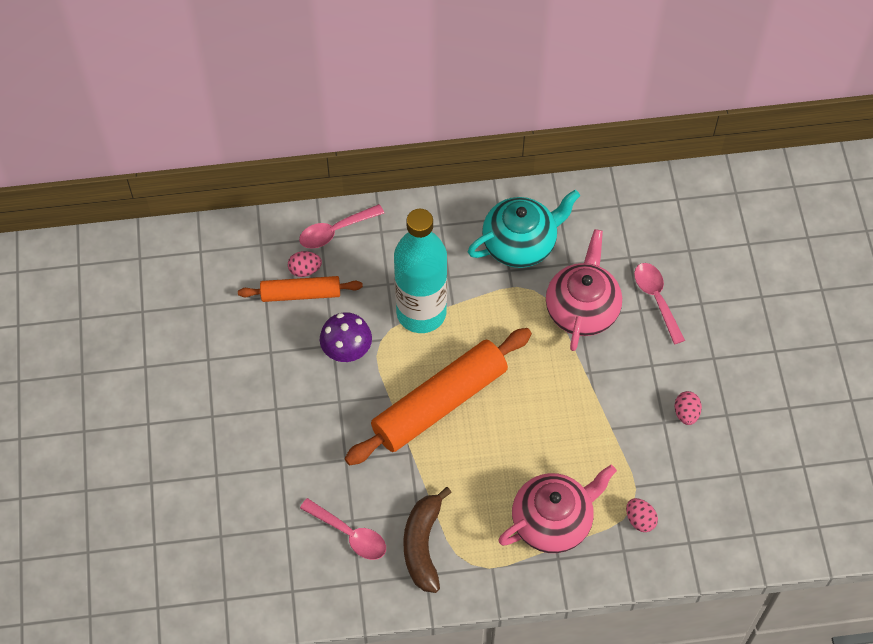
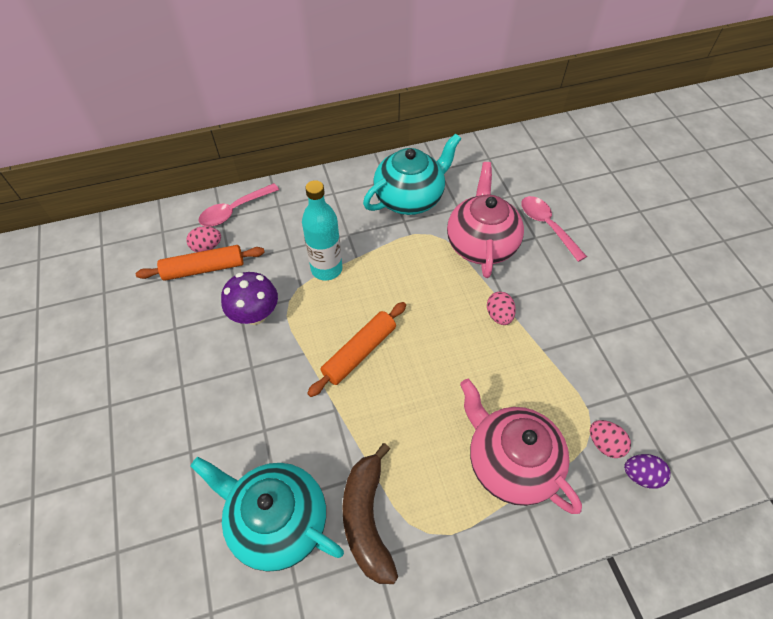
camera: 10 degrees left, 5 degrees down
pink spoon [300,498,386,560] -> turquoise teapot [190,457,344,572]
orange rolling pin [345,328,532,465] -> orange rolling pin [307,302,406,397], size x0.56
turquoise bottle [394,209,447,333] -> turquoise bottle [302,180,342,280], size x0.63
pink teapot [498,465,617,553] -> pink teapot turned 90 degrees counterclockwise [460,379,582,514]
pink egg [674,391,702,425] -> pink egg moved to [487,292,516,325]
none -> purple egg [624,454,671,489]

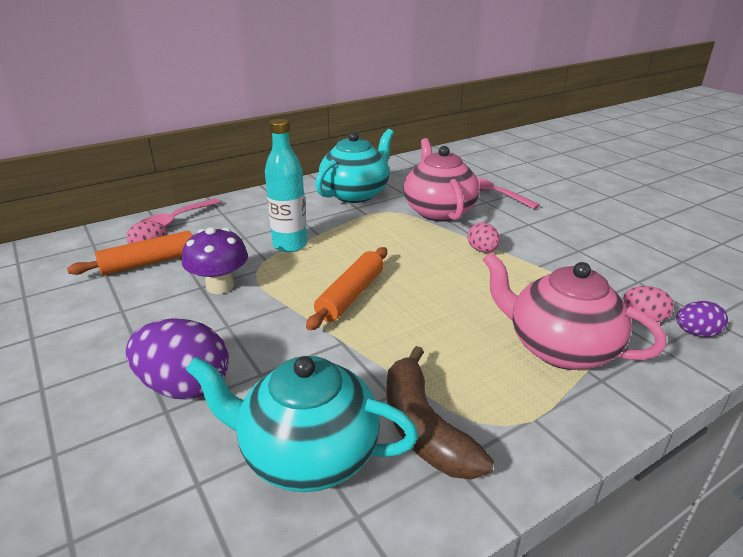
camera: 15 degrees left, 25 degrees down
none -> purple egg [126,318,229,400]

